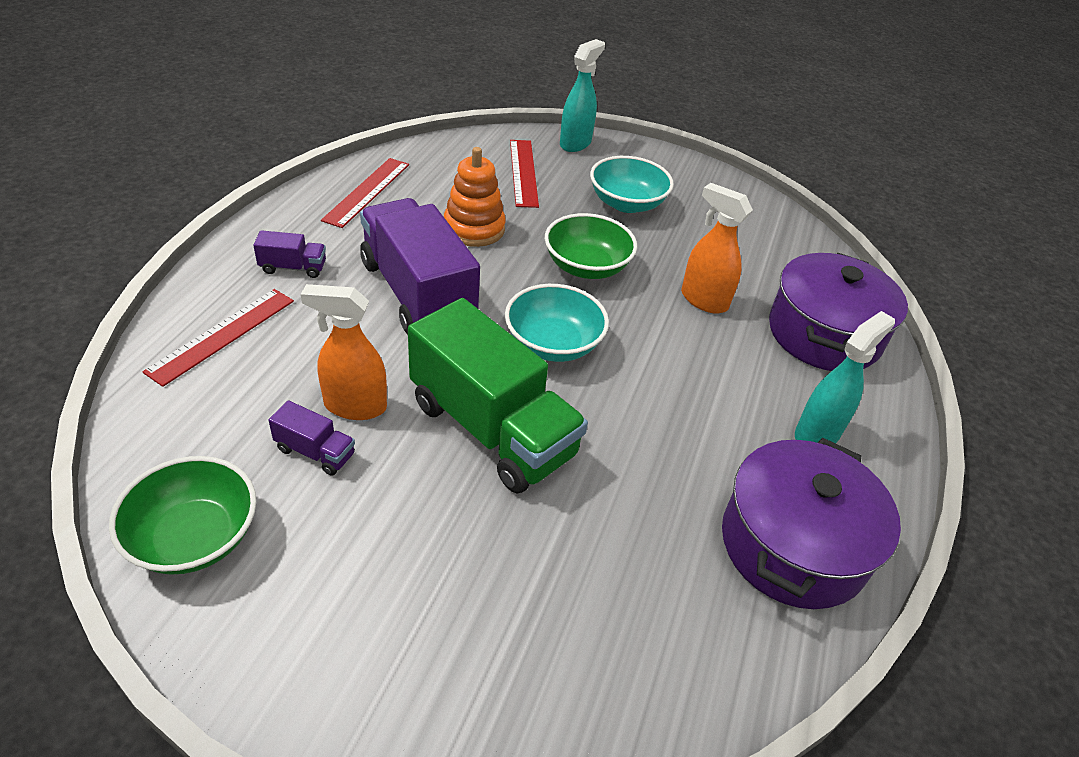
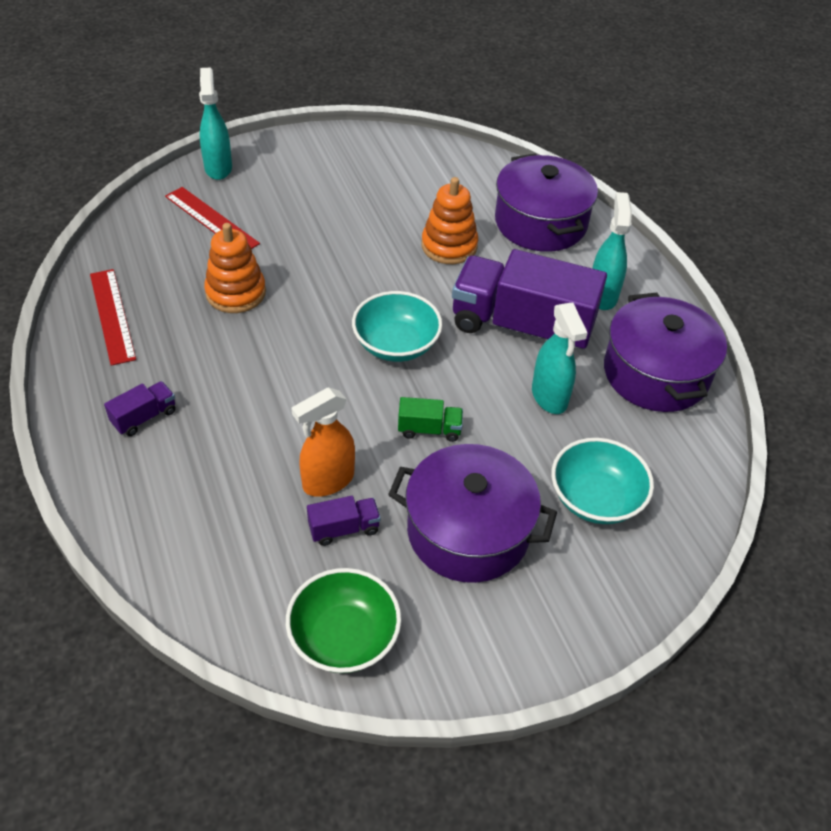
camera: 40 degrees left, 5 degrees up
red ruler [142,289,294,387] -> none
purple truck [360,198,480,335] -> purple truck moved to [452,249,607,352]
green truck [408,298,588,493] -> green truck [398,397,463,442], size x0.41
green bowl [545,213,637,279] -> none
turquoise bowl [590,156,674,213] -> turquoise bowl moved to [551,438,654,524]
orange spray bottle [681,183,753,314] -> orange stacking toy [421,177,478,264]
none -> purple pot [388,444,557,583]
none -> turquoise spray bottle [532,303,588,414]

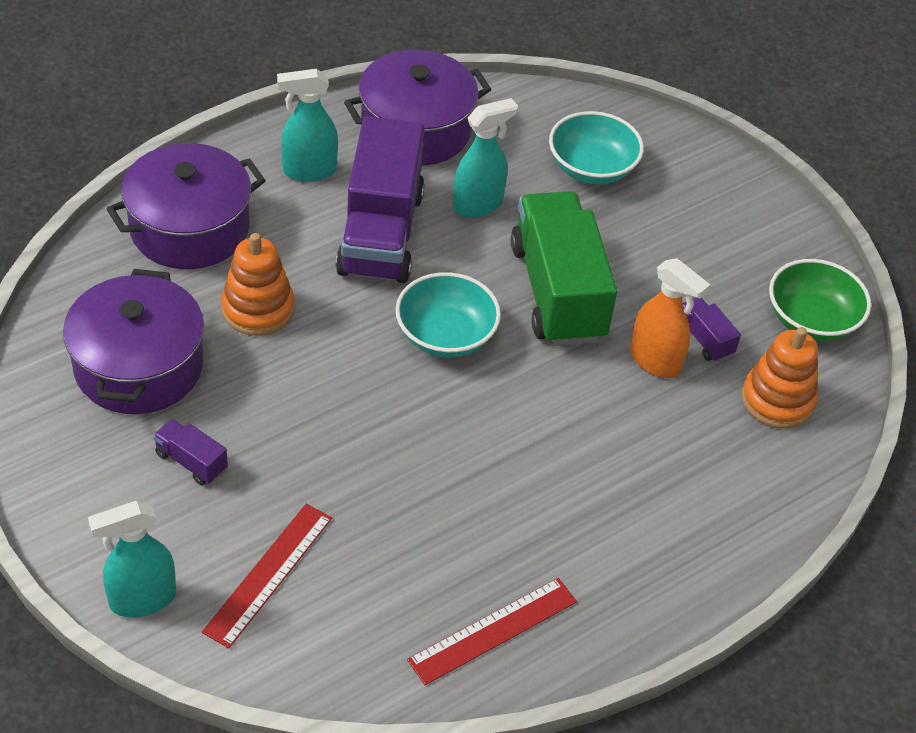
camera: 105 degrees left, 0 degrees up
purple truck [104,381,176,436] -> purple truck moved to [153,419,228,485]
orange stacking toy [204,223,266,313] -> orange stacking toy moved to [741,327,818,429]
purple pot [388,444,557,583] -> purple pot moved to [63,269,204,414]
green truck [398,397,463,442] -> green truck [511,191,617,346], size x2.41

